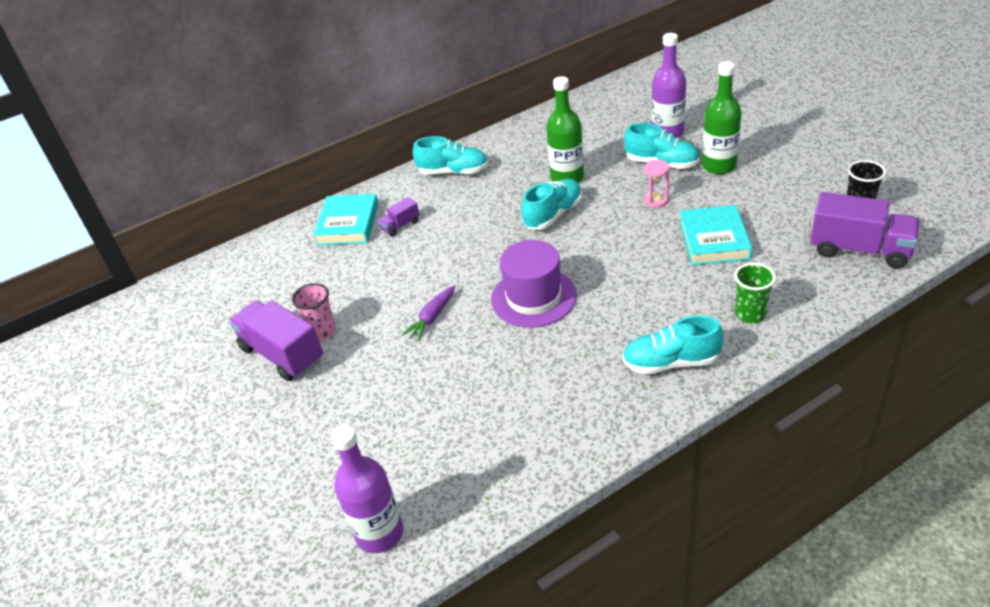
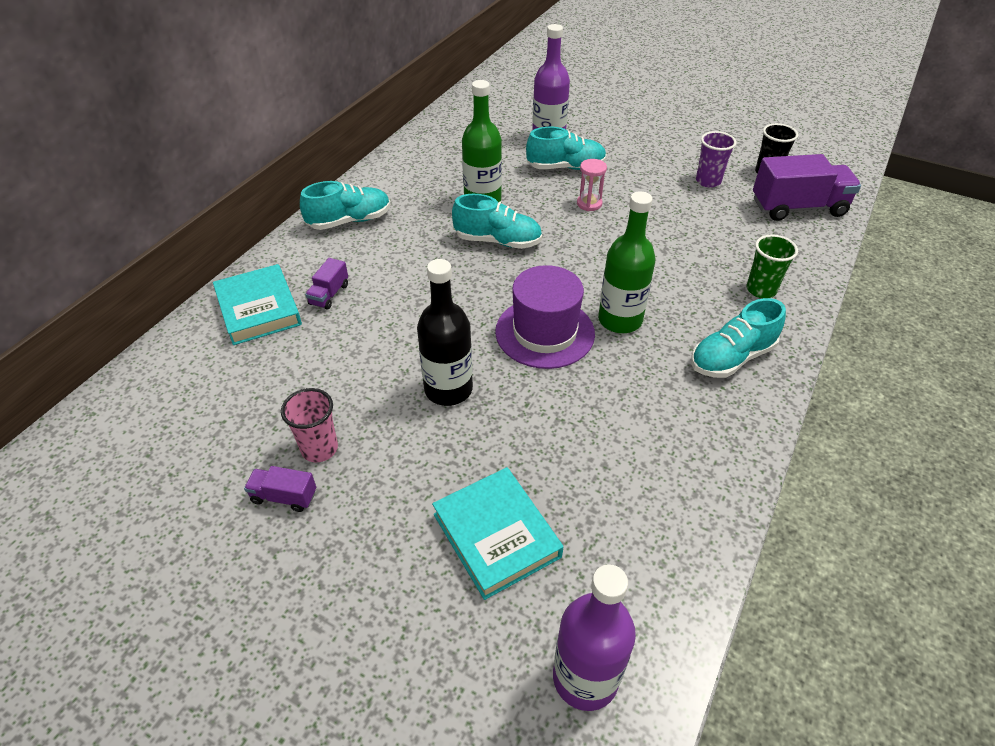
camera: 35 degrees left, 5 degrees up
purple truck [229,301,323,381] -> purple truck [244,466,316,512], size x0.48
purple carrot [401,285,455,341] -> black bottle [417,259,473,406]
turquoise shoe [522,179,582,230] -> turquoise shoe turned 90 degrees clockwise [452,194,542,249]
turquoise book [679,205,752,265] -> turquoise book moved to [432,467,563,600]
green bottle [702,61,742,174] -> green bottle moved to [598,191,656,333]
none -> purple cup [696,131,736,188]

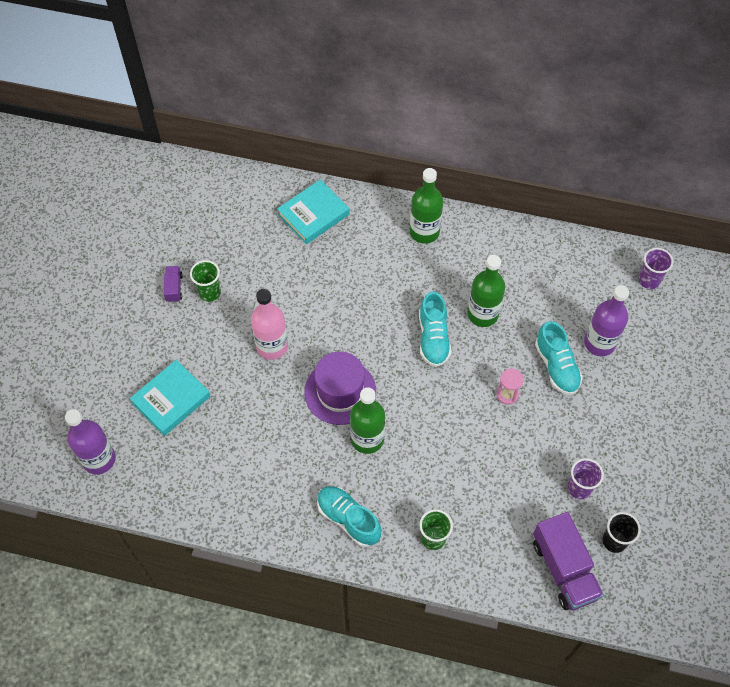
camera: 75 degrees right, 15 degrees up
pink cup [281,388,338,462] -> green cup [190,260,221,302]
turquoise shoe [300,181,390,230] -> green bottle [410,168,443,244]
purple truck [305,258,348,310] -> none
black bottle [417,259,473,406] -> pink bottle [251,289,288,360]
none -> purple cup [639,248,674,289]

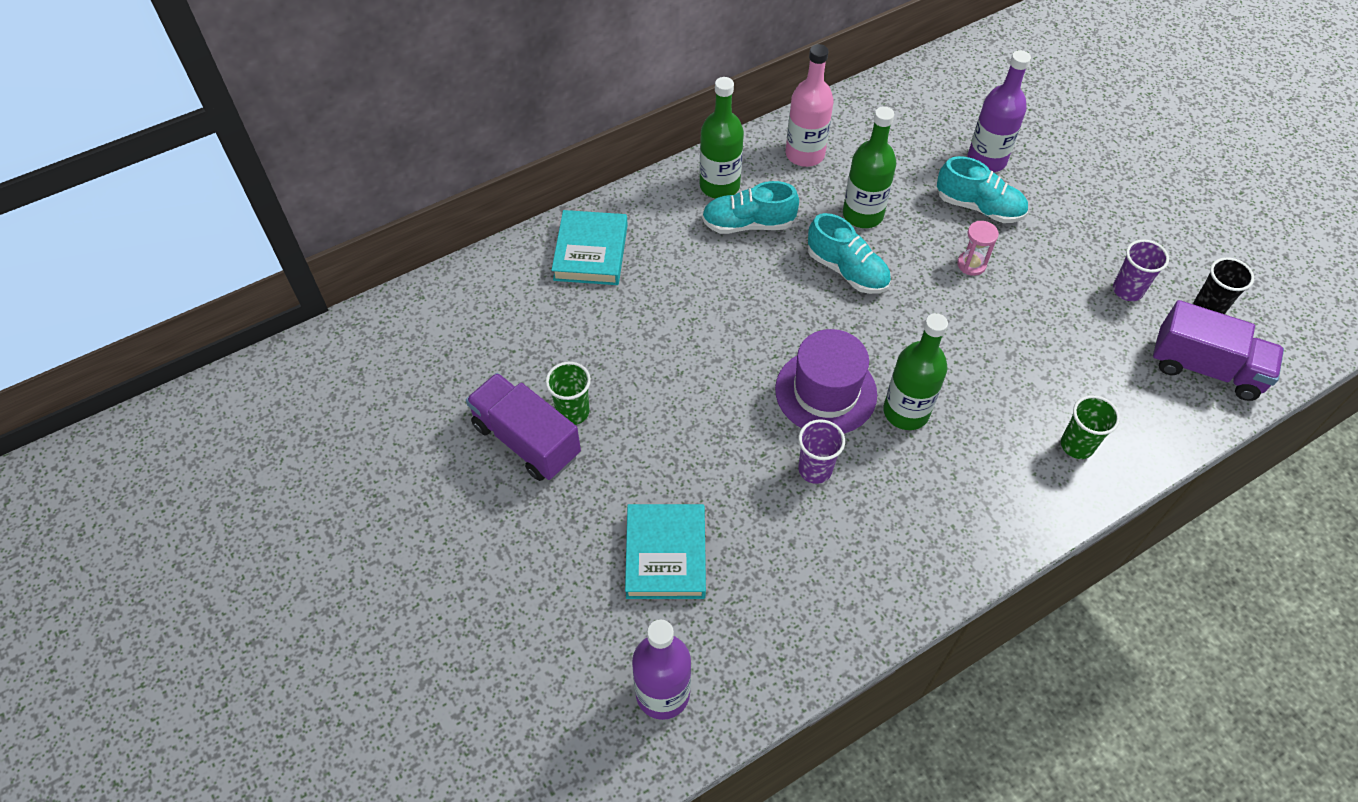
camera: 45 degrees left, 5 degrees down
purple truck [164,266,183,302] -> purple truck [466,373,581,481], size x2.10
pink bottle [251,289,288,360] -> pink bottle moved to [786,44,834,167]
turquoise shoe [317,486,381,547] -> turquoise shoe moved to [702,181,799,234]
purple cup [639,248,674,289] -> purple cup moved to [798,419,845,484]

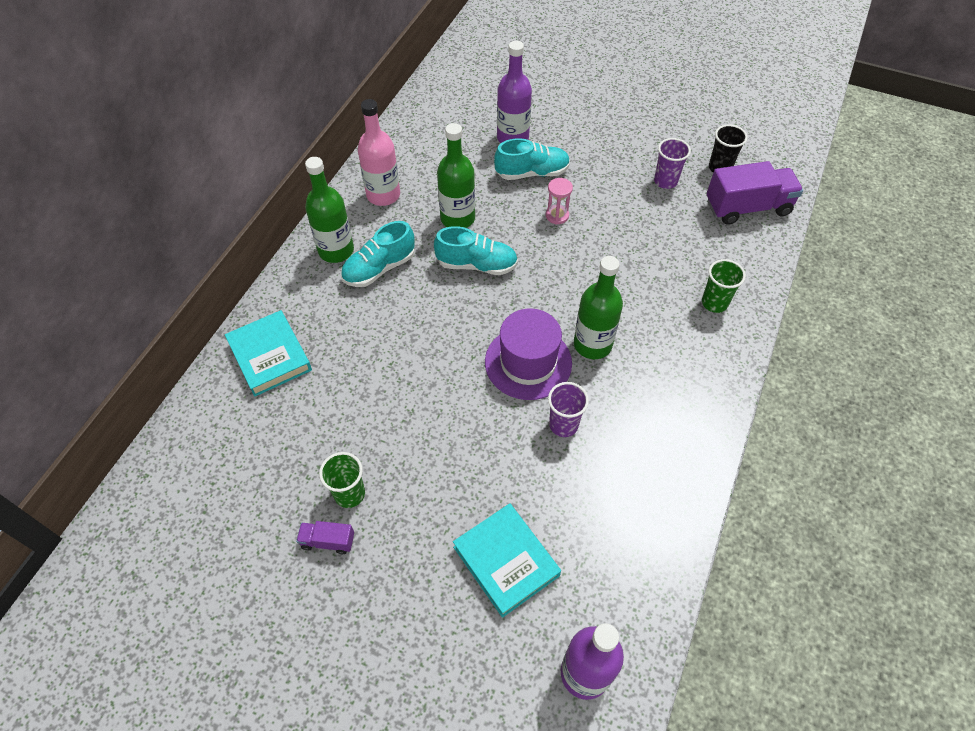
camera: 35 degrees left, 0 degrees up
purple truck [466,373,581,481] -> purple truck [296,521,354,554], size x0.48

